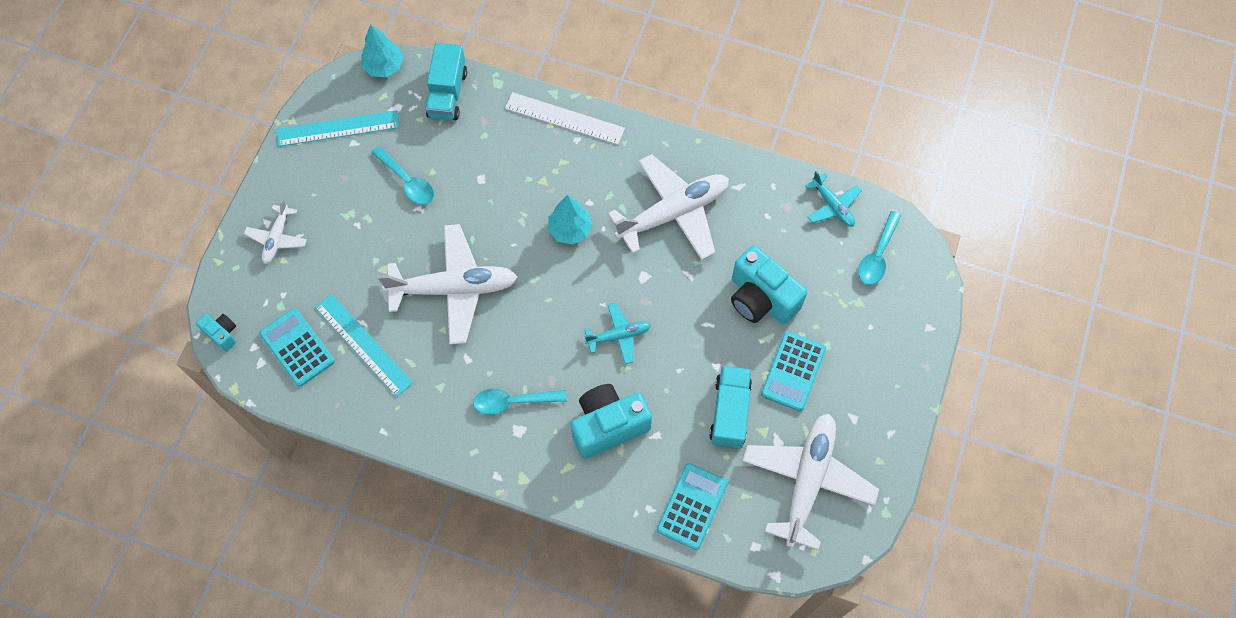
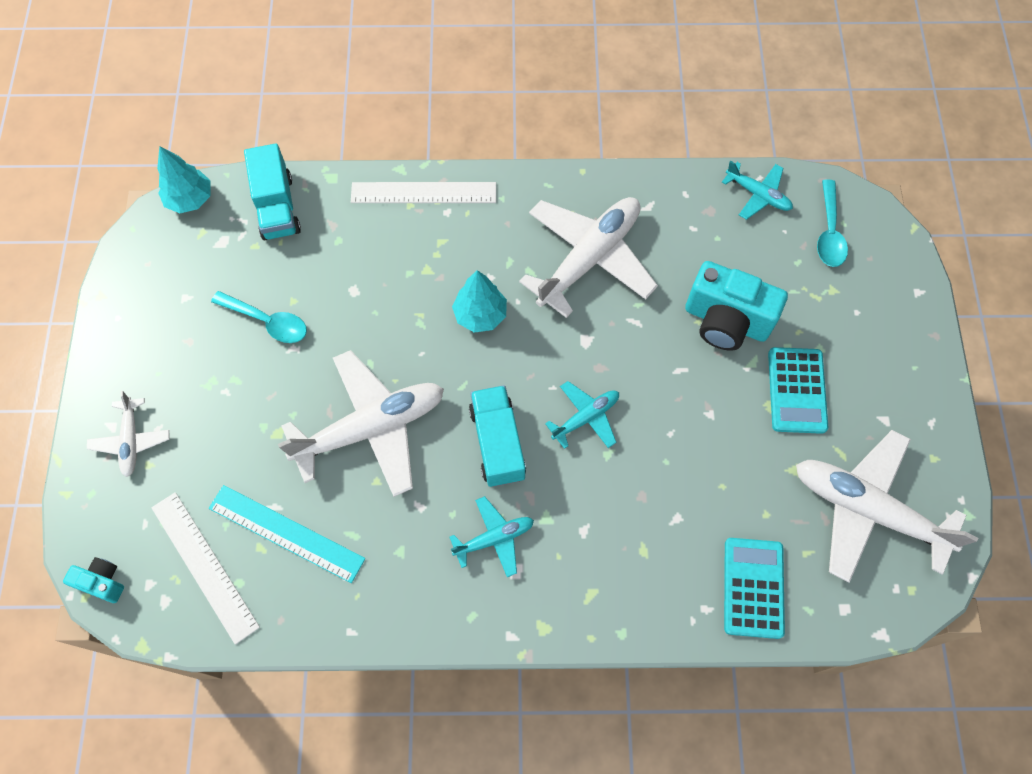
camera: 20 degrees left, 0 degrees up
turquoise calculator [259,308,335,387] -> white ruler [152,492,260,645]
turquoise ruler [276,110,400,147] -> none
turquoise spoon [473,389,567,415] -> turquoise plane [449,496,534,577]
turquoise camera [571,384,652,459] -> none
turquoise truck [709,366,752,449] -> turquoise truck moved to [469,385,526,487]
white plane [743,414,879,550] -> white plane turned 60 degrees counterclockwise [796,430,978,583]

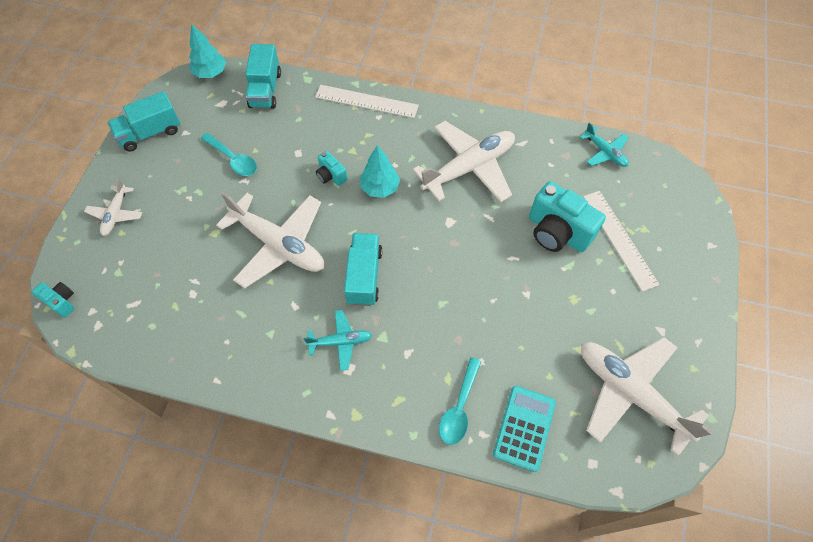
camera: 15 degrees right, 5 degrees down
white ruler [152,492,260,645] -> white ruler moved to [583,191,660,292]
turquoise ruler [209,485,365,583] -> none
white plane [278,350,444,497] -> white plane turned 45 degrees clockwise [216,192,324,288]
turquoise plane [545,381,619,449] -> none
turquoise calculator [768,347,828,434] -> none
turquoise spoon [817,179,848,267] -> turquoise spoon moved to [439,357,482,445]
none -> turquoise truck [108,91,181,152]
none -> turquoise camera [316,151,347,186]

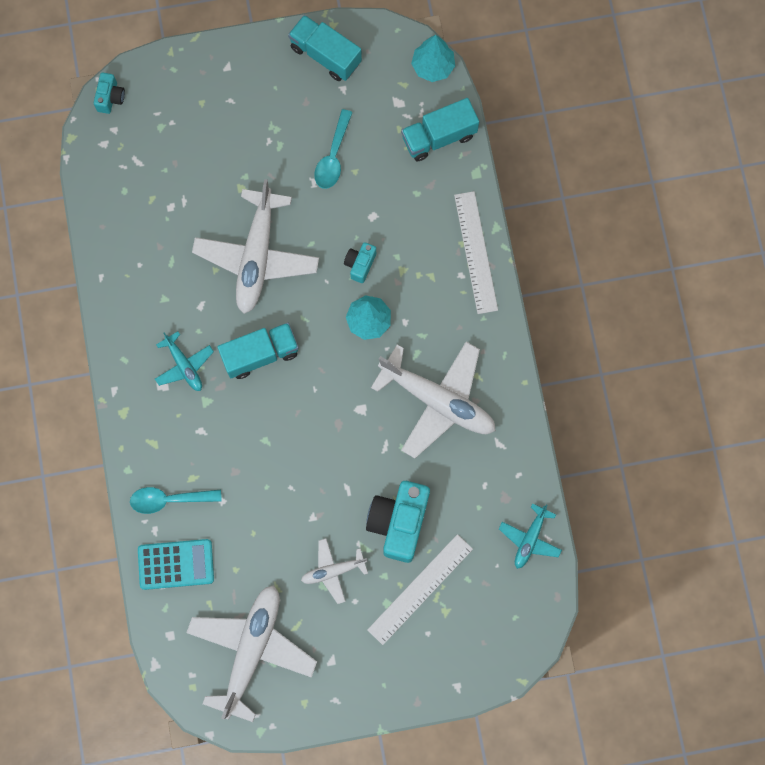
camera: 65 degrees right, 15 degrees up
white plane [84,178,142,236] -> white plane moved to [301,538,368,604]

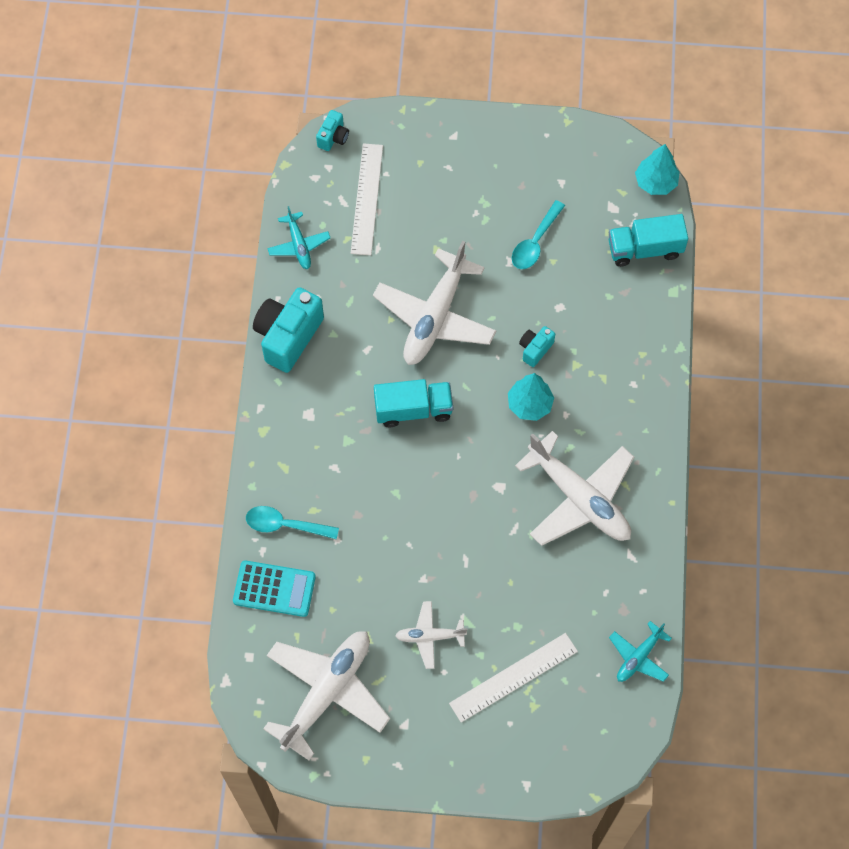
camera: 15 degrees right, 10 degrees down
turquoise plane [155,331,214,391] -> turquoise plane moved to [267,206,330,269]
turquoise truck [288,15,362,81] -> none
turquoise camera [366,481,430,563] -> turquoise camera moved to [253,287,324,373]
white ruler [454,191,498,314] -> white ruler moved to [351,143,383,255]

